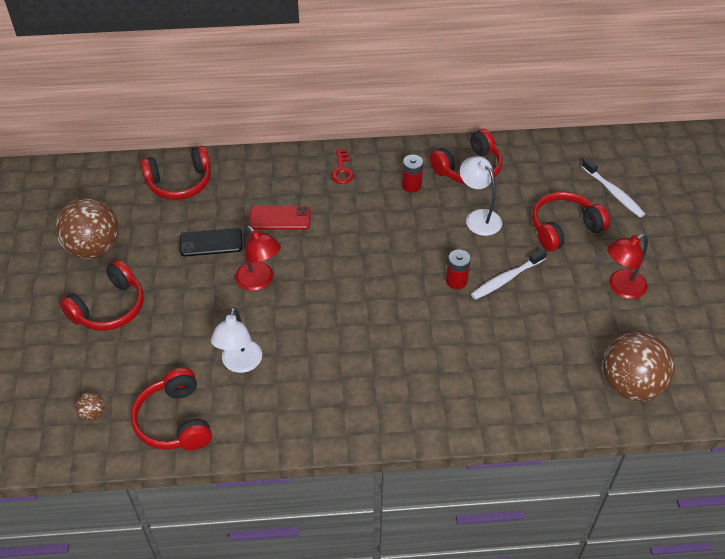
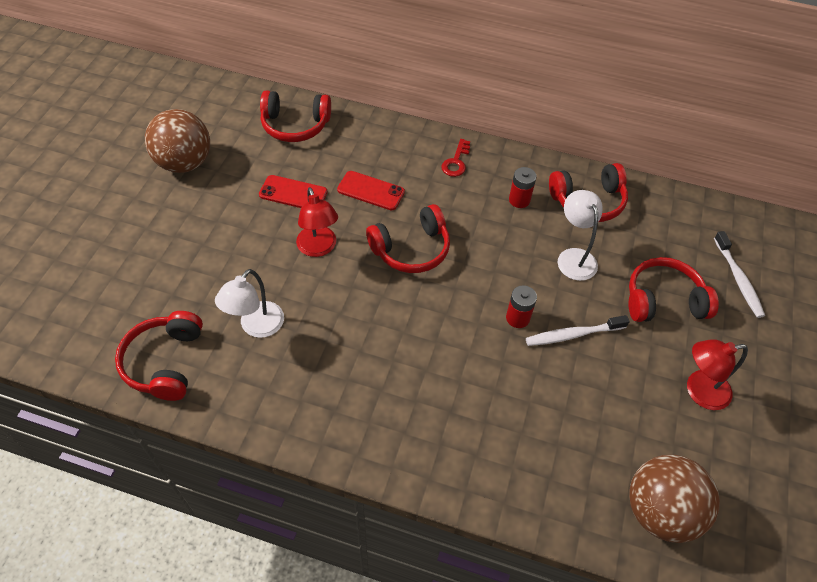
camera: 20 degrees right, 5 degrees up
red headphones [59,260,144,331] -> red headphones moved to [366,204,450,273]
brown ball [75,392,105,421] -> none
black phone [180,228,243,256] -> red phone [259,175,327,208]

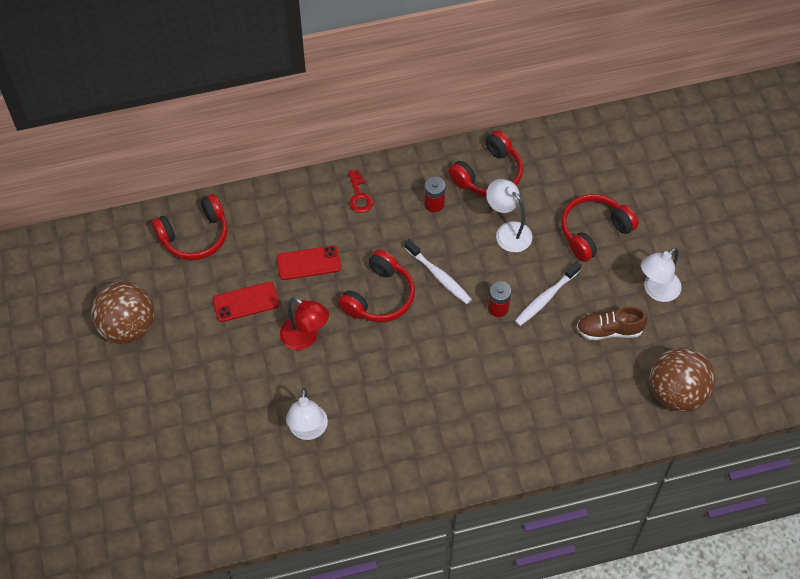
camera: 30 degrees left, 5 degrees up
red headphones [115,311,203,401] -> none
red lamp [687,340,748,410] -> white lamp [641,248,682,302]
white toothbrush [714,231,765,318] -> white toothbrush moved to [404,239,472,304]
none -> brown shoe [576,306,647,340]

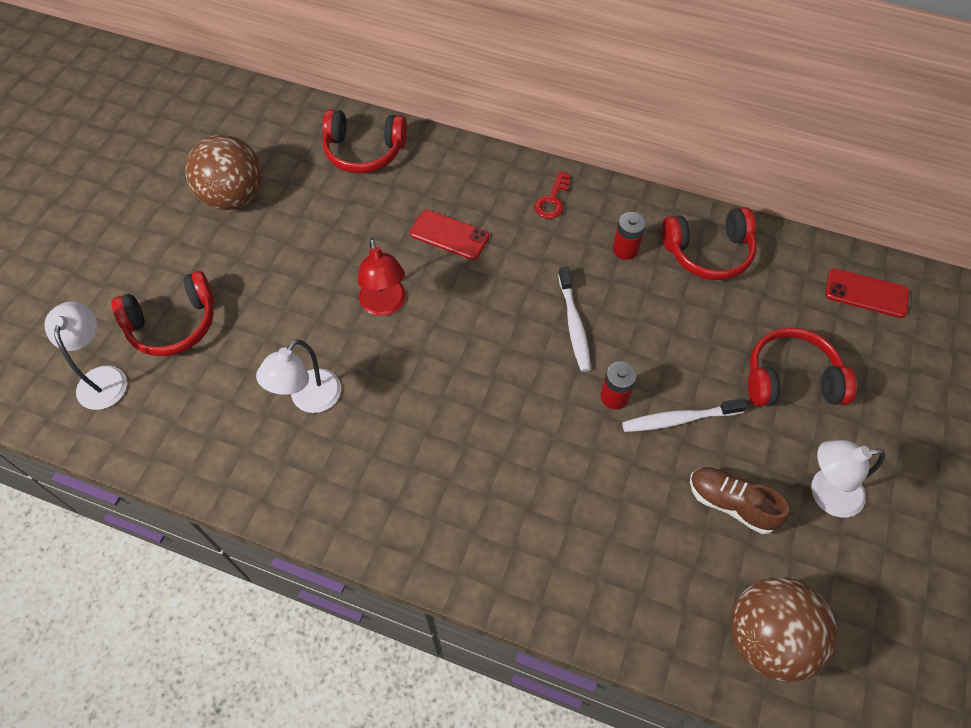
camera: 35 degrees right, 0 degrees up
red phone [213,282,279,322] -> red phone moved to [825,268,909,318]
red headphones [338,250,415,322] -> red headphones moved to [112,271,214,356]
white lamp [486,179,532,252] -> white lamp moved to [45,302,127,410]

